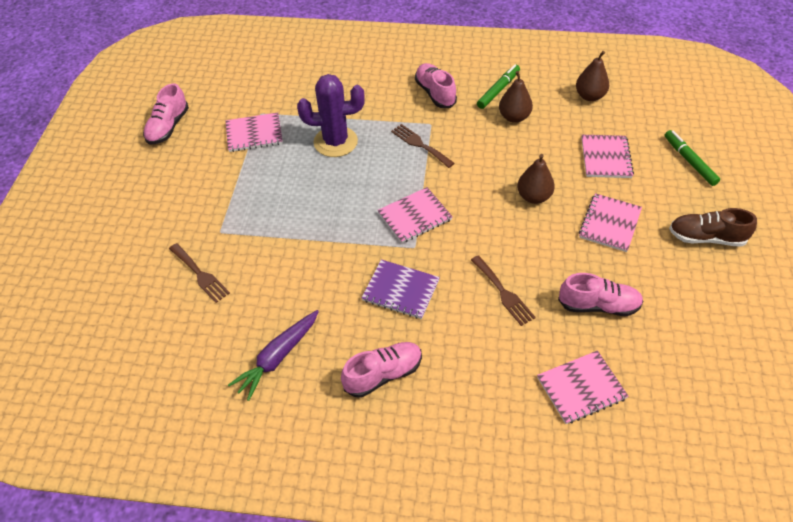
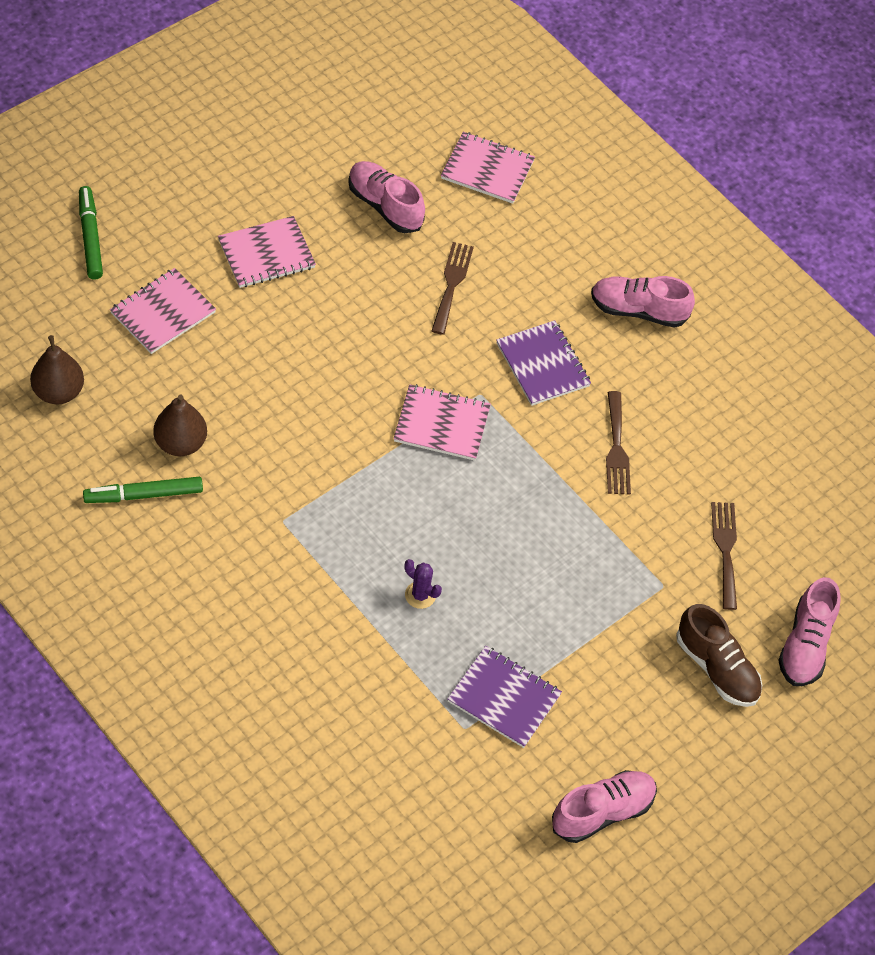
camera: 145 degrees left, 5 degrees up
pink notebook [226,112,283,152] -> purple notebook [447,646,562,748]
purple carrot [228,310,319,401] -> none
purple cactus [297,74,365,157] -> purple cactus [404,559,442,609], size x0.43
brown fork [391,124,455,168] -> brown fork moved to [606,391,631,495]
pink shoe [415,63,457,108] -> pink shoe moved to [778,577,841,686]
brown pear [517,154,555,204] -> none
green marker [665,130,720,186] -> green marker turned 150 degrees clockwise [79,186,103,280]
brown shoe [669,208,757,247] -> brown shoe moved to [676,604,762,707]

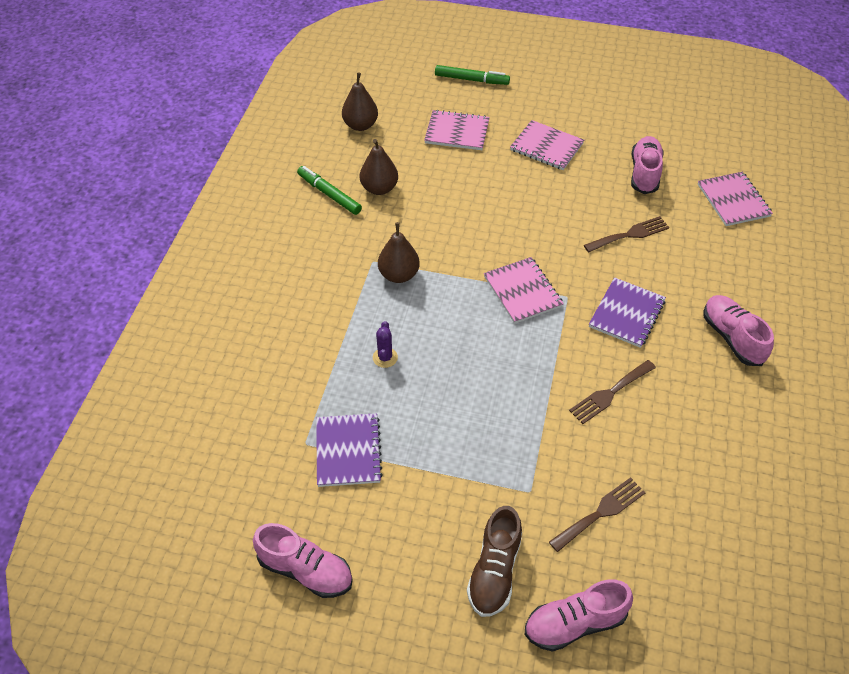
camera: 60 degrees right, 5 degrees down
green marker [79,186,103,280] -> green marker turned 60 degrees clockwise [435,65,510,85]
none -> brown pear [378,222,420,283]

